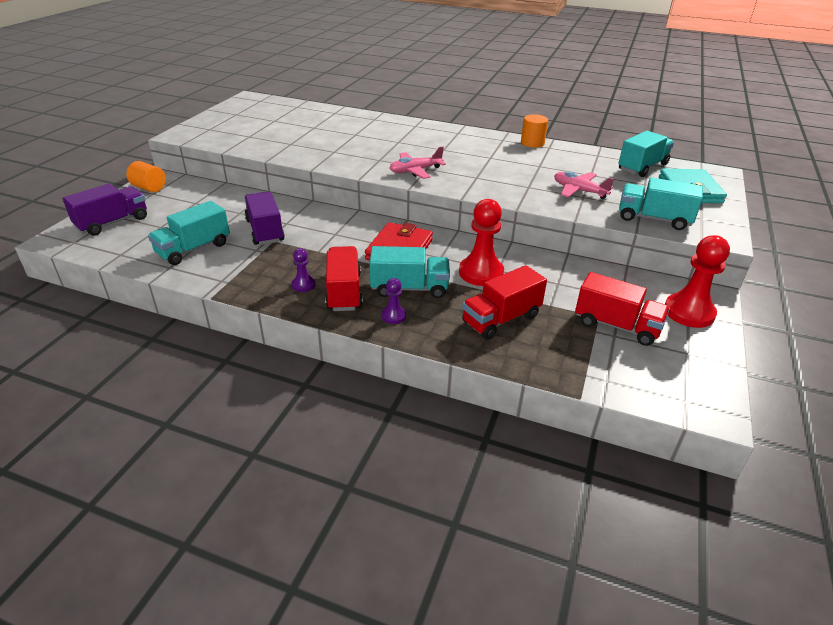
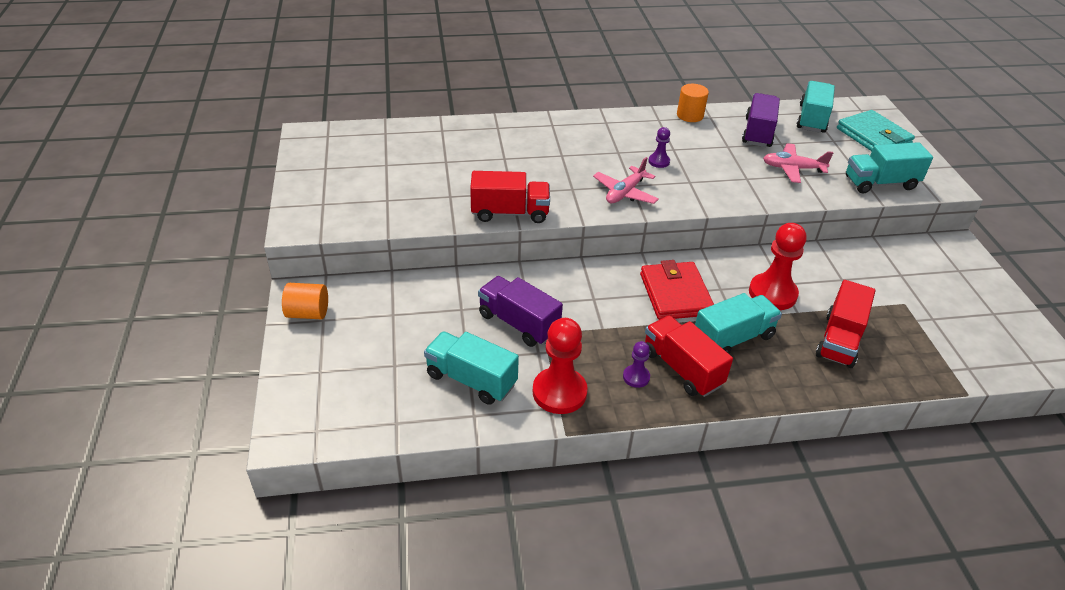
camera: 30 degrees left, 5 degrees up
purple truck [63,183,147,236] -> purple truck moved to [742,93,780,147]
turquoise truck [148,201,230,265] -> turquoise truck turned 105 degrees clockwise [424,331,519,405]
purple pawn [381,278,406,324] -> purple pawn moved to [648,127,670,168]
red truck [575,272,670,346] -> red truck moved to [470,171,550,223]
red pawn [665,235,730,328] -> red pawn moved to [533,318,588,414]

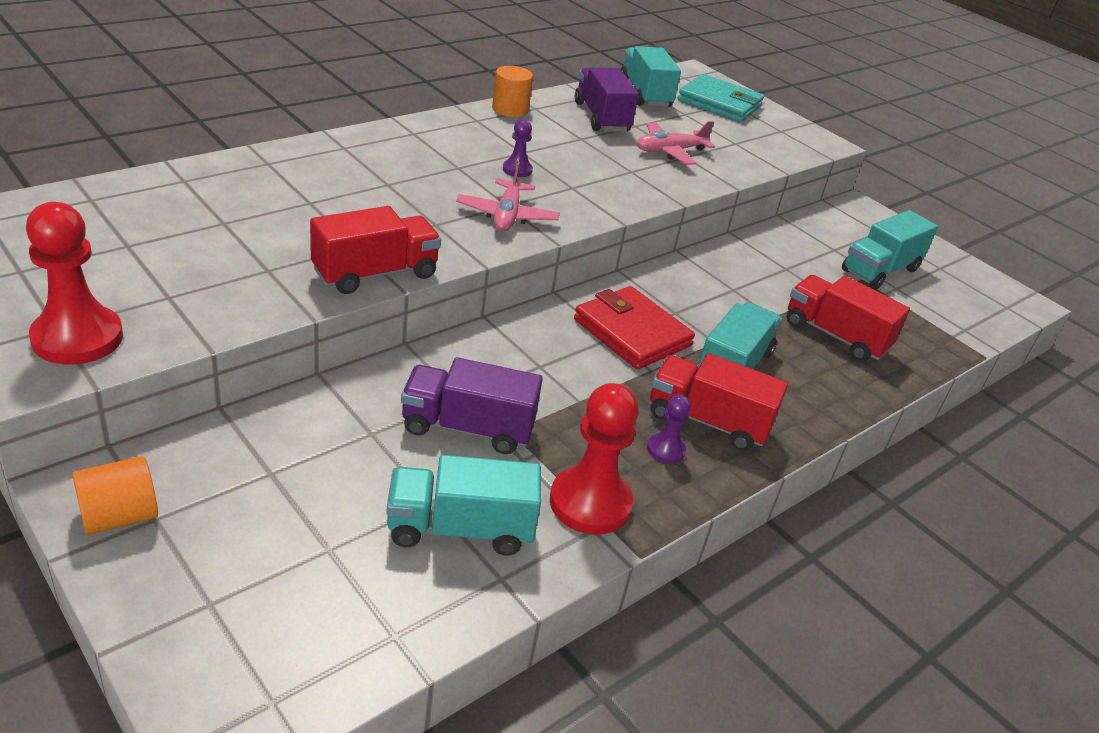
camera: 35 degrees left, 5 degrees down
red pawn [749,223,807,310] -> red pawn moved to [26,202,123,365]
red truck [816,280,875,368] -> red truck turned 135 degrees clockwise [787,275,910,362]
turquoise truck [846,142,933,194] -> turquoise truck moved to [842,210,938,289]

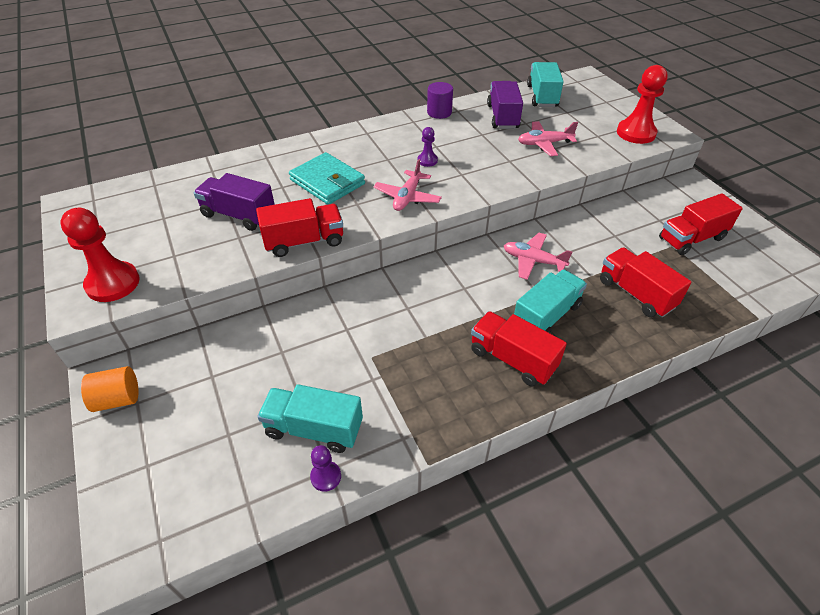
camera: 20 degrees right, 10 degrees up
purple truck [401,357,543,454] -> purple truck moved to [194,173,275,231]
orange cylinder [492,66,533,117] -> purple cylinder [427,82,453,119]
red pawn [550,383,639,535] -> red pawn moved to [617,65,668,144]
red wallet [574,286,695,370] -> none
purple pawn [647,394,690,464] -> purple pawn moved to [310,445,341,492]
turquoise wallet [678,74,764,122] -> turquoise wallet moved to [289,152,365,205]
turquoise truck [842,210,938,289] -> red truck [659,193,743,255]
none -> pink plane [504,233,572,280]

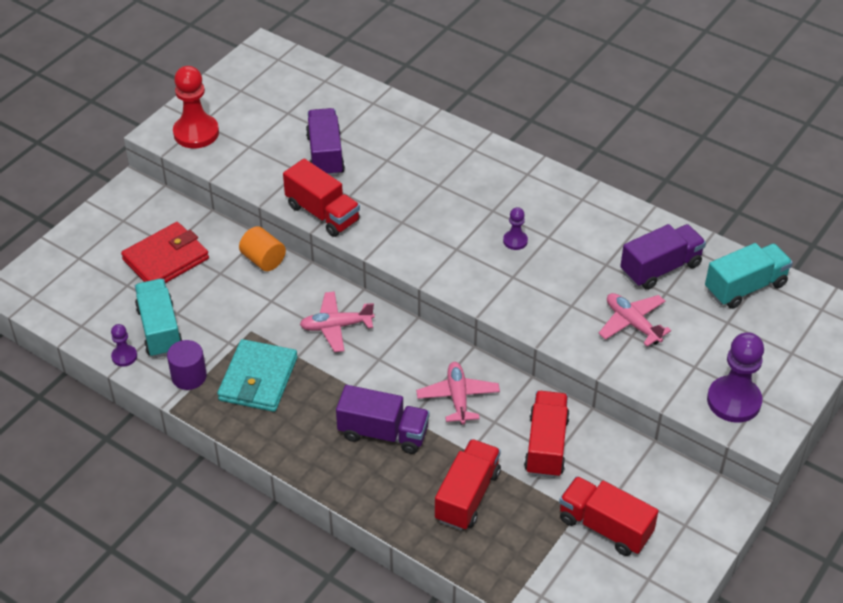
camera: 60 degrees right, 0 degrees up
orange cylinder [81,366,139,412] -> orange cylinder moved to [239,226,286,271]
turquoise wallet [289,152,365,205] -> turquoise wallet moved to [217,339,297,412]
pink plane [373,159,442,211] -> pink plane moved to [300,291,374,352]
purple cylinder [427,82,453,119] -> purple cylinder moved to [167,340,207,390]
red truck [471,311,567,386] -> red truck moved to [524,391,570,478]
turquoise truck [514,269,587,333] -> purple truck [336,385,429,454]
red pawn [617,65,668,144] -> purple pawn [707,332,764,423]
none -> red wallet [121,222,209,283]

